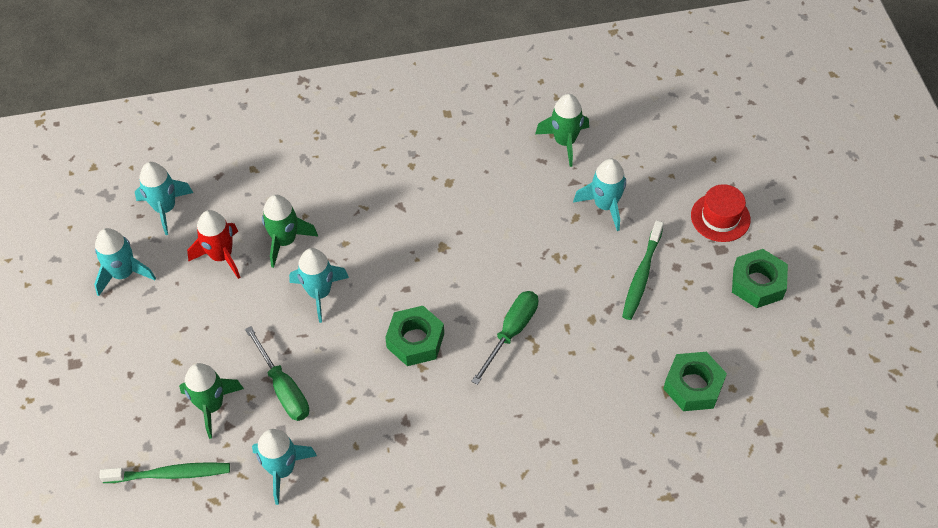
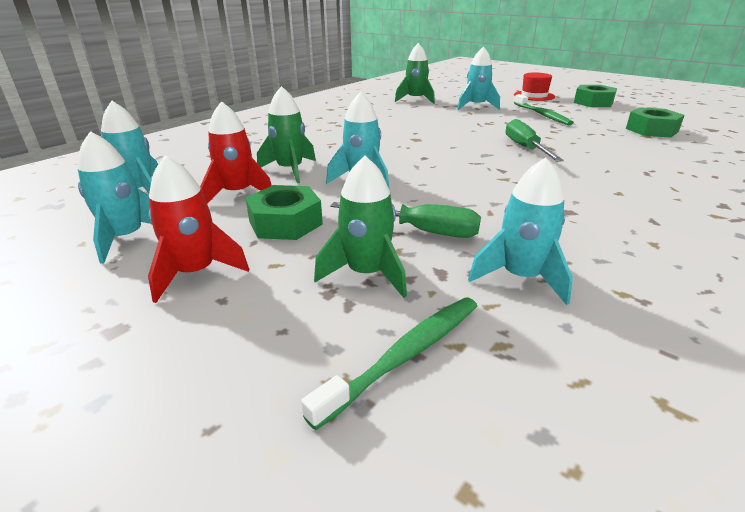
camera: 40 degrees left, 25 degrees down
green nut [385,306,444,366] -> green nut moved to [245,185,323,240]
none -> red rocket [148,155,250,303]

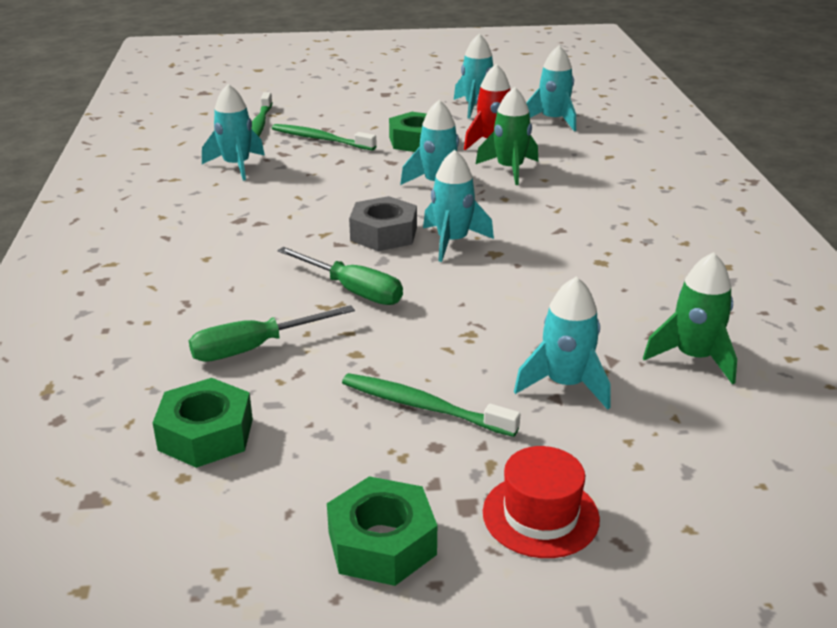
camera: 135 degrees right, 0 degrees up
red rocket [148,155,250,303] -> none
green rocket [314,156,407,298] -> green toothbrush [272,124,376,151]
green screwdriver [330,202,481,238] -> green screwdriver moved to [189,305,355,362]
none -> grey nut [349,196,417,251]
none -> turquoise rocket [423,150,494,262]

